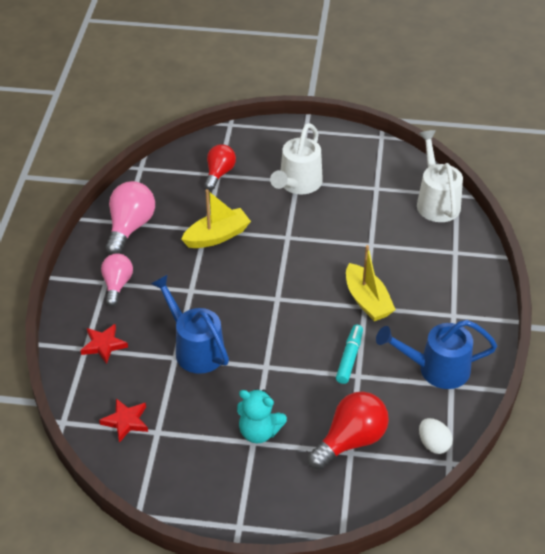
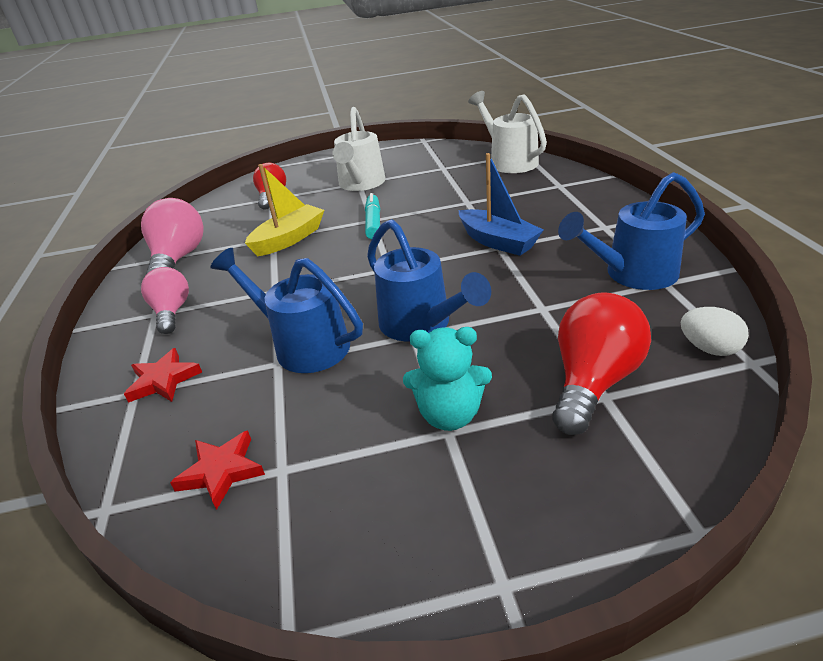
camera: 15 degrees left, 10 degrees down
turquoise marker [336,325,363,384] -> turquoise marker moved to [365,193,380,239]
yellow boat [346,245,396,321] -> blue boat [459,153,544,256]
none -> blue watering can [367,219,491,342]

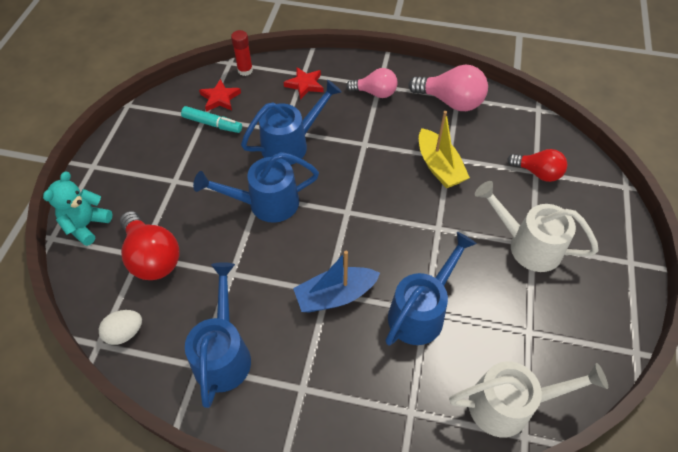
camera: 110 degrees right, 20 degrees up
turquoise marker [365,193,380,239] -> turquoise marker moved to [181,106,242,133]
turquoise teddy bear [403,327,492,431] -> turquoise teddy bear moved to [43,171,112,246]
none -> red glue stick [231,30,253,76]
none -> blue watering can [385,232,477,345]

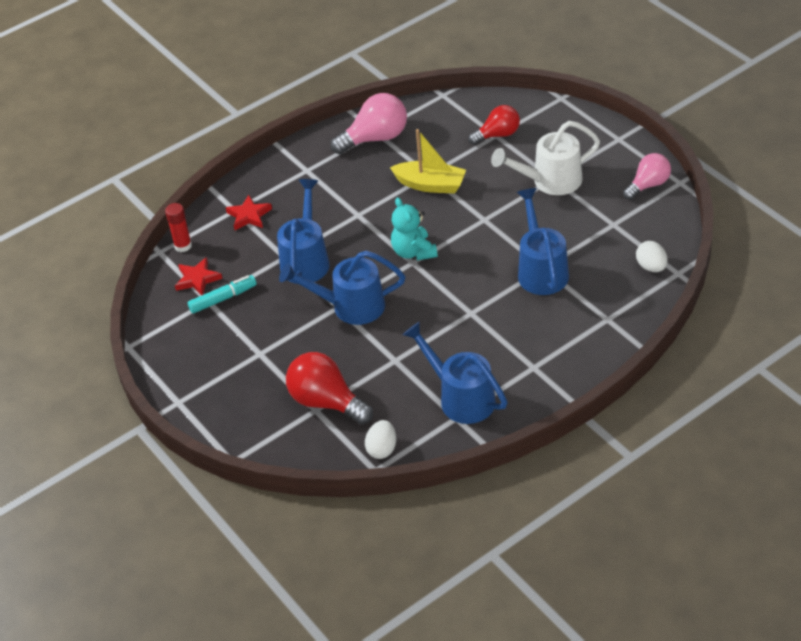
camera: 45 degrees left, 10 degrees down
turquoise teddy bear [43,171,112,246] -> turquoise teddy bear moved to [391,197,438,261]
red light bulb [120,211,180,280] -> red light bulb turned 150 degrees counterclockwise [286,352,373,424]
blue watering can [193,152,319,223] -> blue watering can turned 60 degrees clockwise [279,251,405,325]
blue boat [293,251,380,312] -> none
pink light bulb [346,68,398,98] -> pink light bulb moved to [623,153,671,200]
white watering can [449,361,608,437] -> white egg [636,241,668,272]

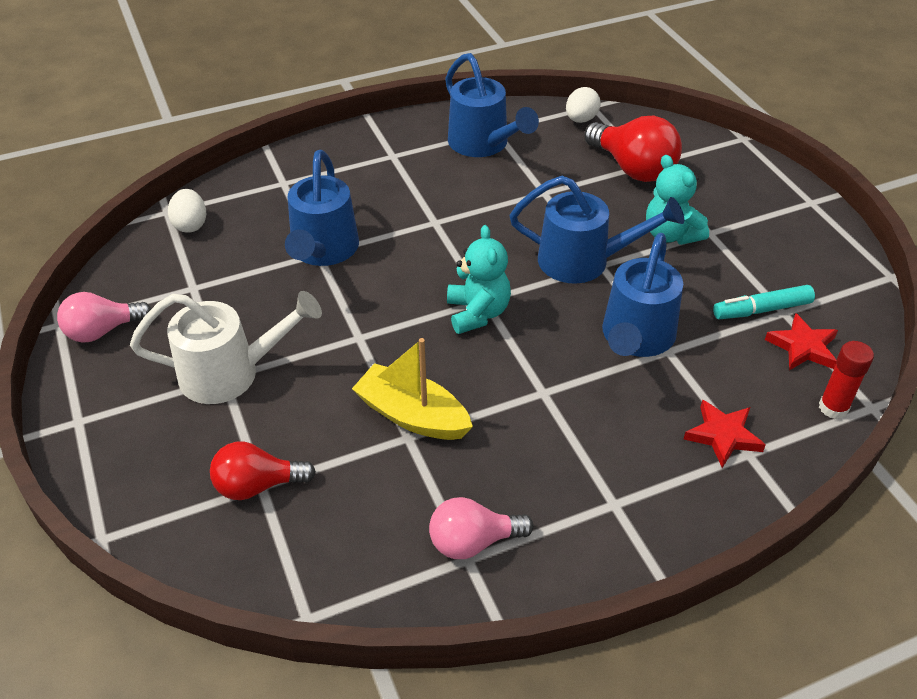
camera: 170 degrees left, 0 degrees up
pink light bulb [330,93,407,154] -> pink light bulb [429,497,534,559], size x0.66
none -> turquoise teddy bear [646,155,709,245]

